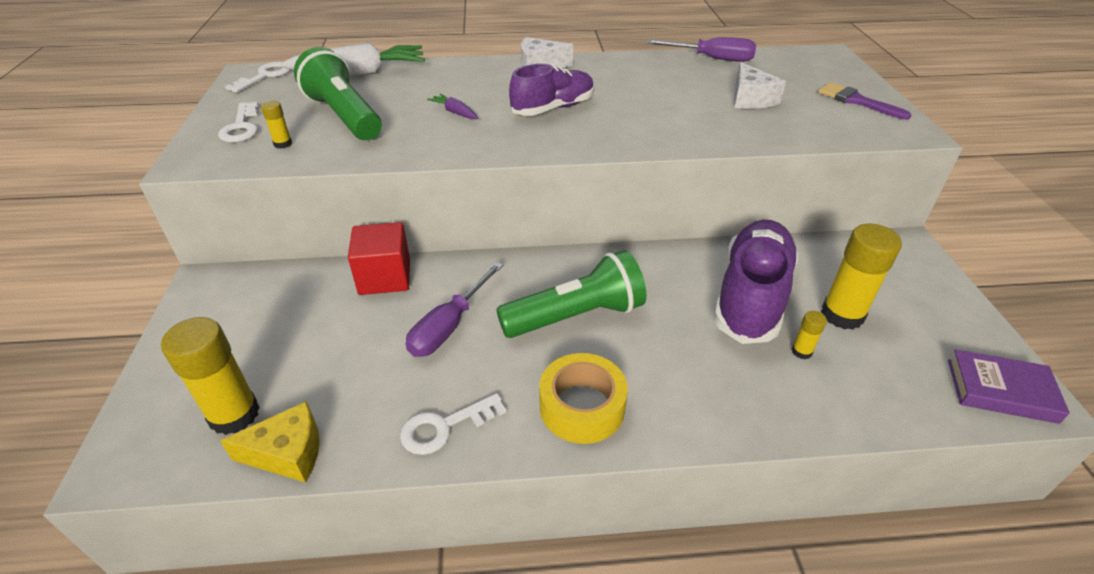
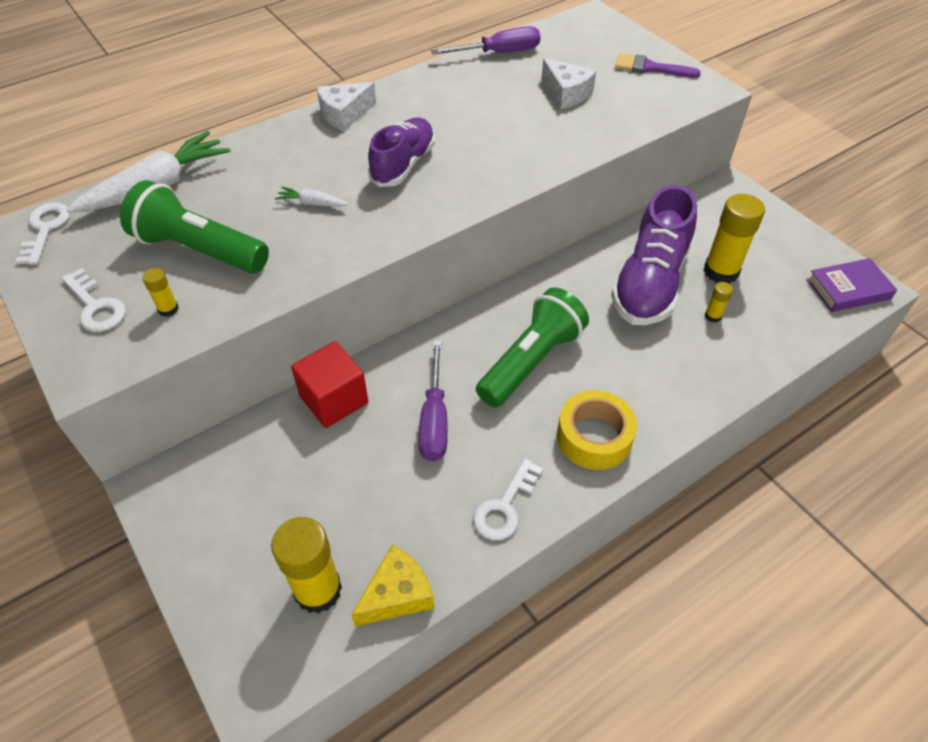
camera: 30 degrees left, 10 degrees up
purple carrot [427,93,478,119] -> white carrot [275,187,348,207]
purple shoe [714,220,799,344] -> purple shoe turned 150 degrees counterclockwise [611,185,697,325]

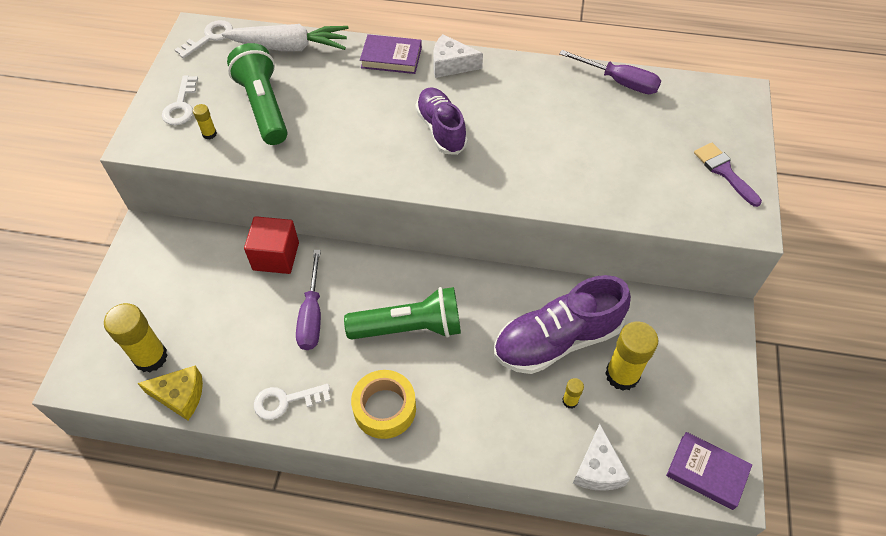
camera: 45 degrees right, 5 degrees up
white carrot [275,187,348,207] -> none
purple shoe [368,117,435,187] -> purple shoe turned 90 degrees counterclockwise [415,87,467,155]
purple screwdriver [419,341,448,461] -> purple screwdriver turned 45 degrees counterclockwise [296,250,321,350]
white cheese [541,59,596,109] -> white cheese moved to [573,424,630,491]
none -> purple book [360,34,422,74]

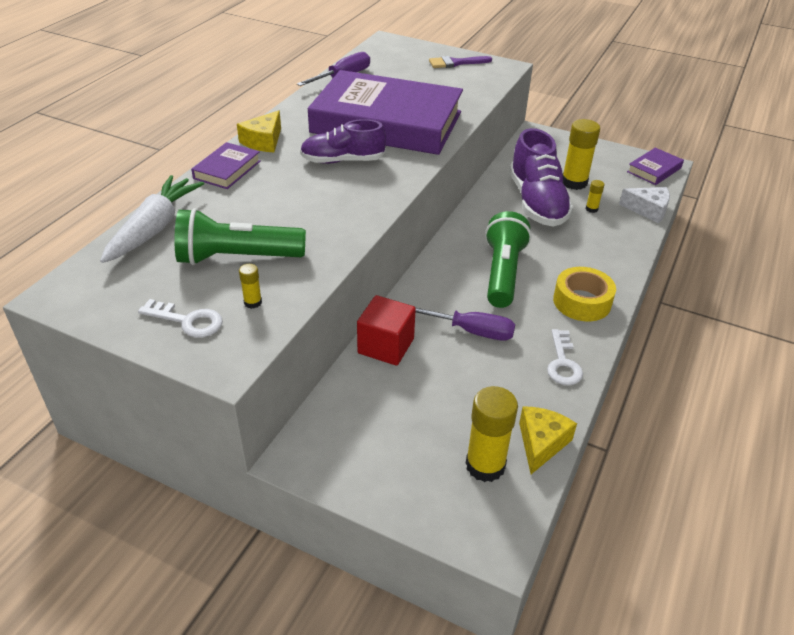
camera: 75 degrees left, 15 degrees down
white key [175,20,233,58] -> none
white cheese [433,34,483,78] -> yellow cheese [237,110,281,152]
none -> purple book [308,70,463,155]

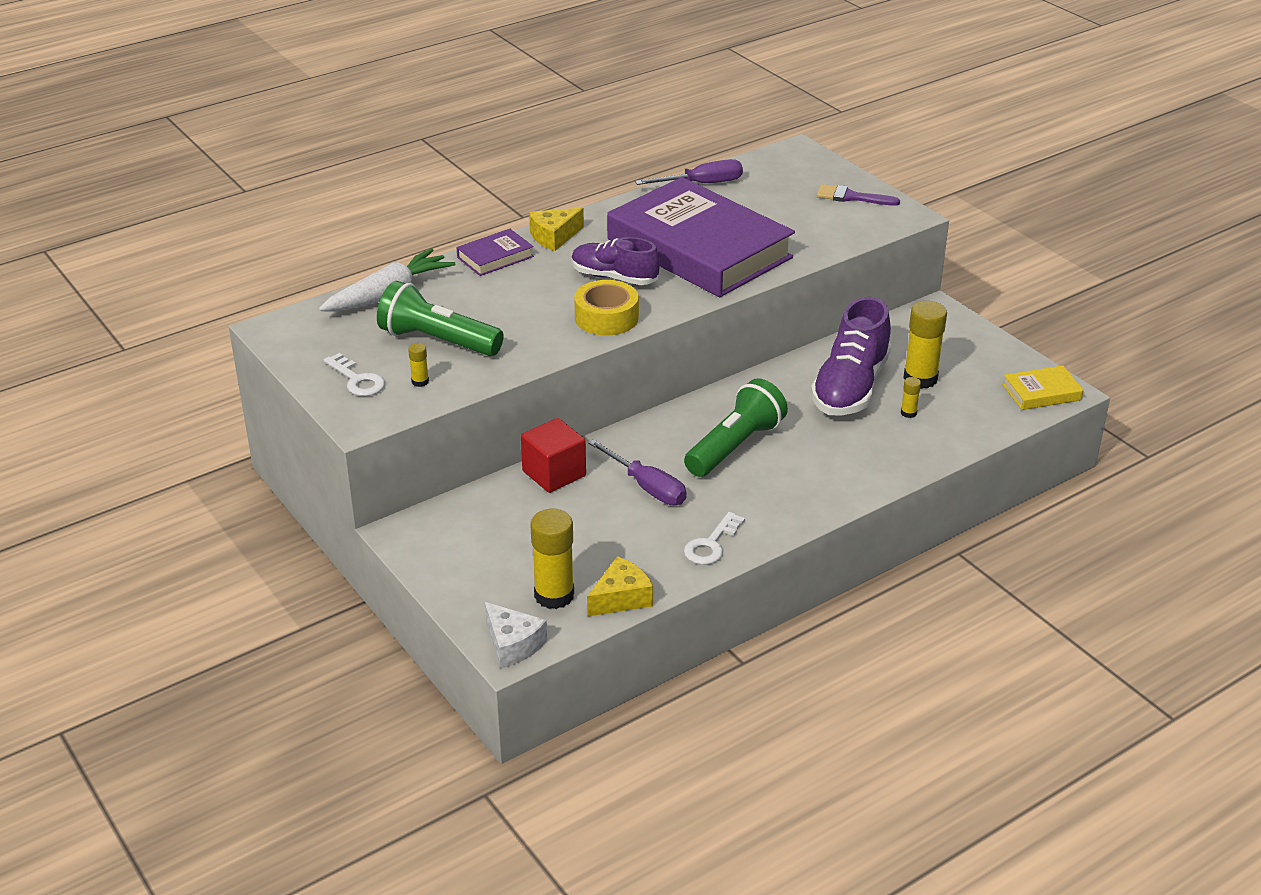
camera: 30 degrees right, 5 degrees down
yellow tape [553,267,616,321] -> yellow tape moved to [574,280,639,336]
white cheese [619,187,670,223] -> white cheese moved to [485,602,547,668]
purple book [627,148,684,185] -> yellow book [1003,365,1084,410]

